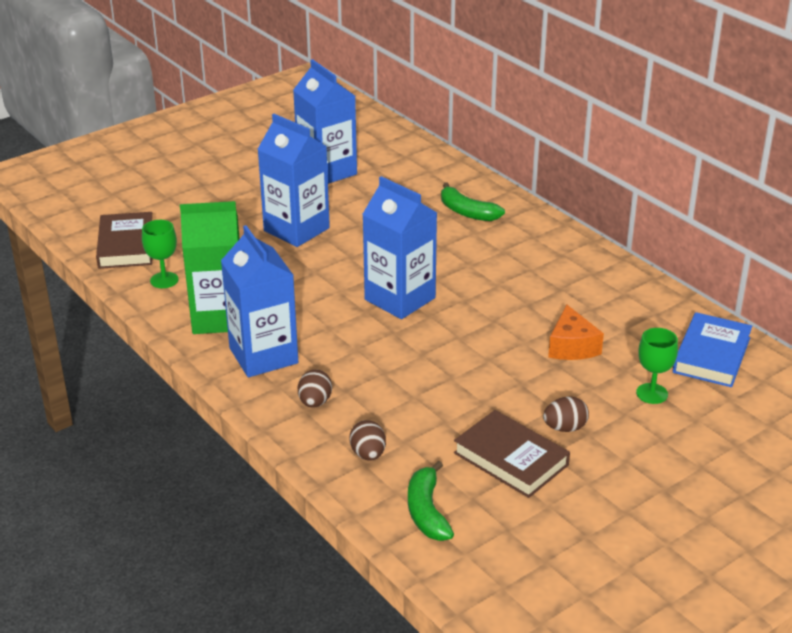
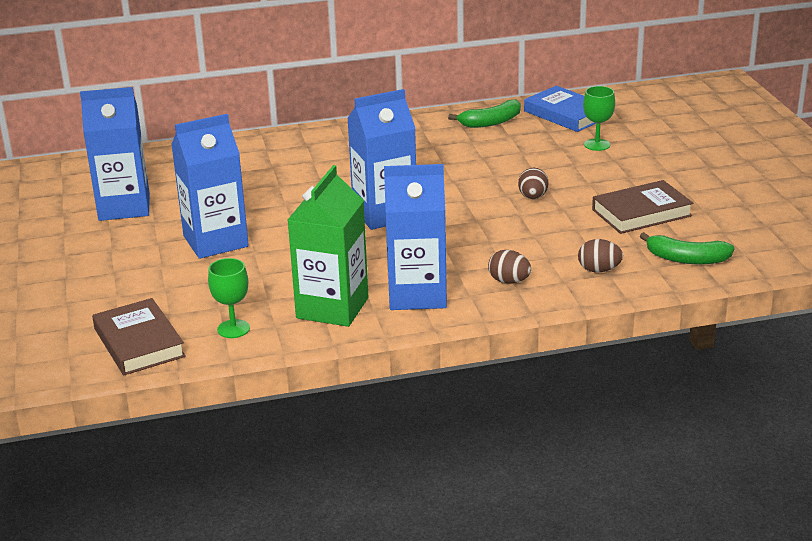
camera: 65 degrees left, 5 degrees down
brown book [96,212,152,269] -> brown book turned 45 degrees clockwise [92,298,186,375]
green banana [441,183,505,221] -> green banana moved to [448,99,521,128]
brown egg [543,396,589,432] -> brown egg moved to [518,168,548,199]
orange cheese [548,304,604,360] -> none

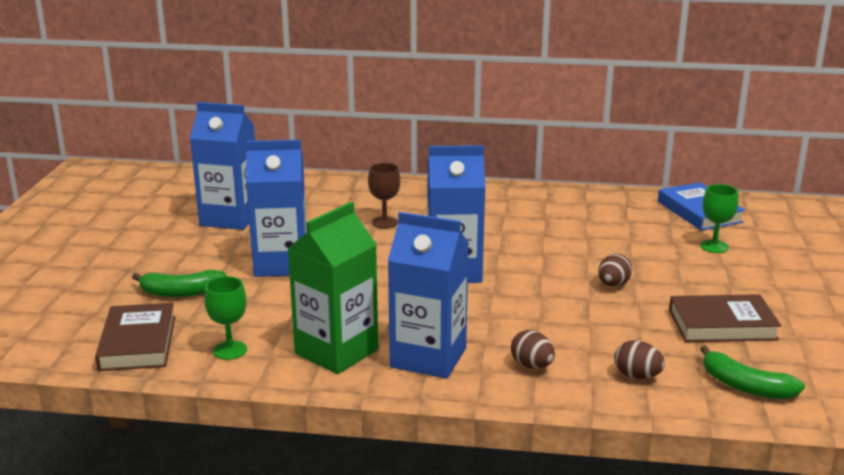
camera: 20 degrees right, 5 degrees down
green banana [448,99,521,128] -> green banana moved to [132,270,226,297]
none -> brown goblet [368,163,400,228]

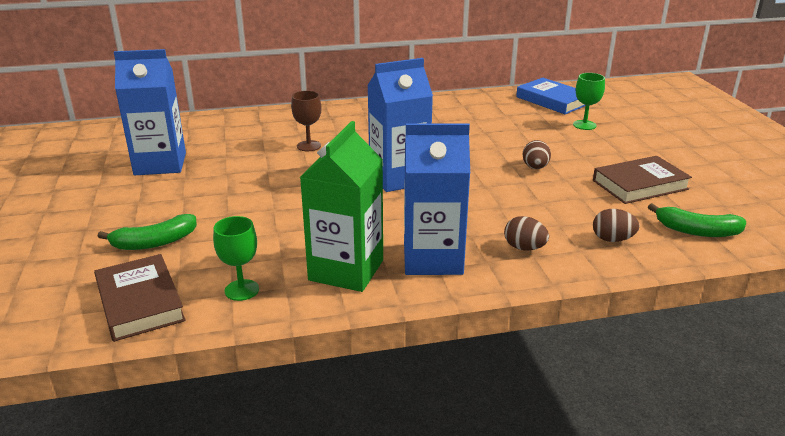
camera: 20 degrees left, 5 degrees up
blue carton [246,140,307,277] -> none

